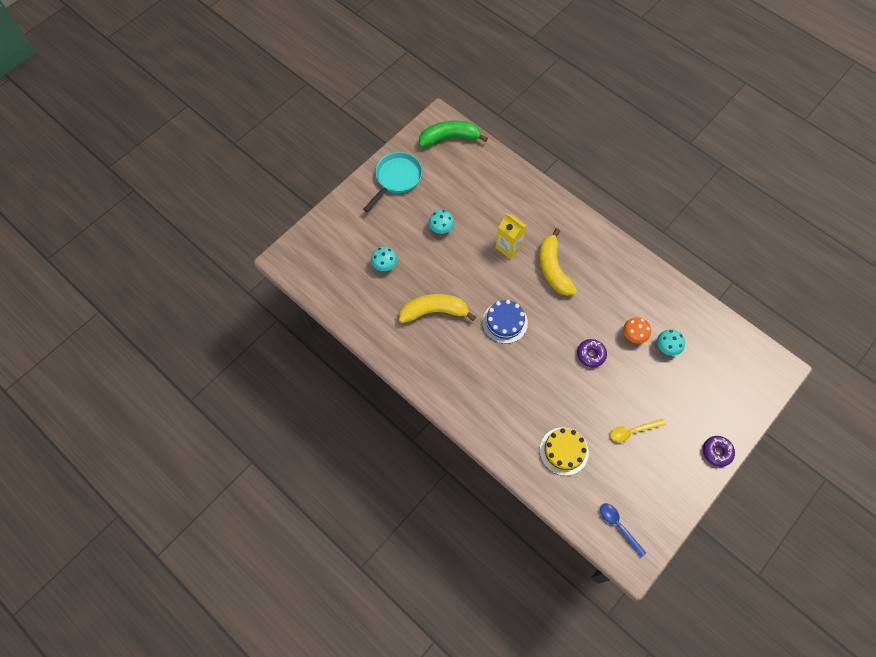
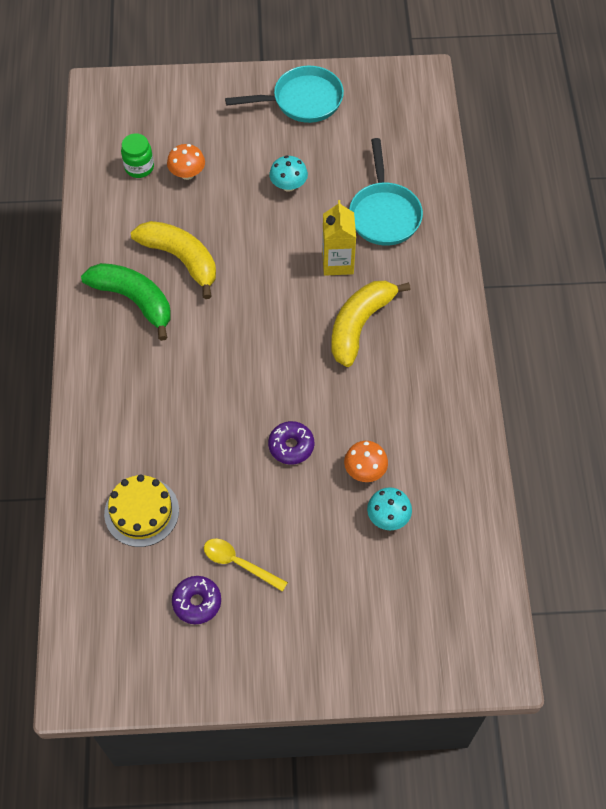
camera: 45 degrees right, 5 degrees down
turquoise mushroom [371,247,397,271] -> orange mushroom [167,144,205,180]
green banana [419,120,488,147] -> green banana moved to [81,263,171,341]
blue cake [482,300,528,344] -> none
blue spoon [600,503,646,557] -> none
purple donut [703,436,735,467] -> purple donut moved to [172,576,221,624]
none -> green jar [121,133,154,178]
none -> turquoise pan [349,138,423,246]

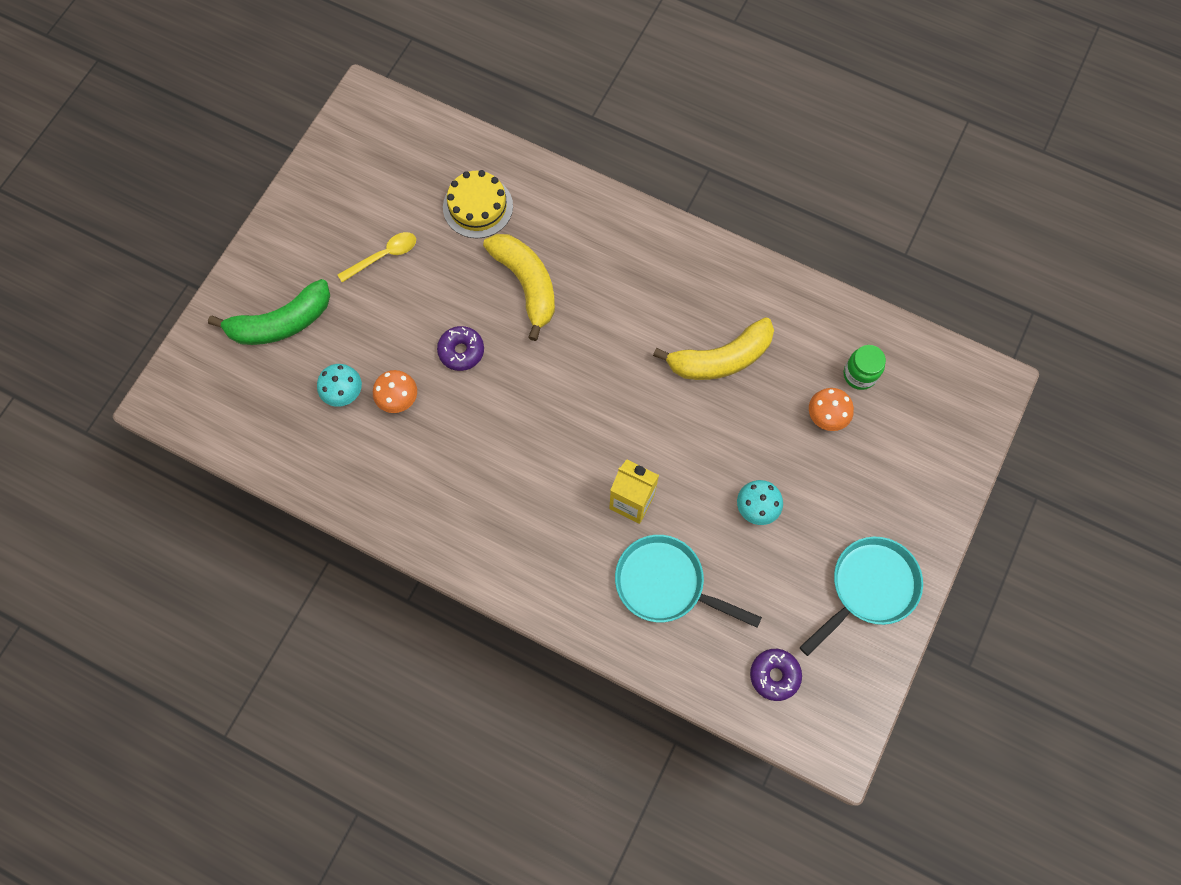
camera: 120 degrees right, 10 degrees up
green banana [81,263,171,341] -> green banana moved to [208,279,330,345]
purple donut [172,576,221,624] -> purple donut moved to [750,649,802,701]
turquoise pan [225,66,344,123] -> turquoise pan turned 150 degrees counterclockwise [800,537,923,656]
yellow banana [331,281,411,367] -> yellow banana moved to [483,234,555,341]

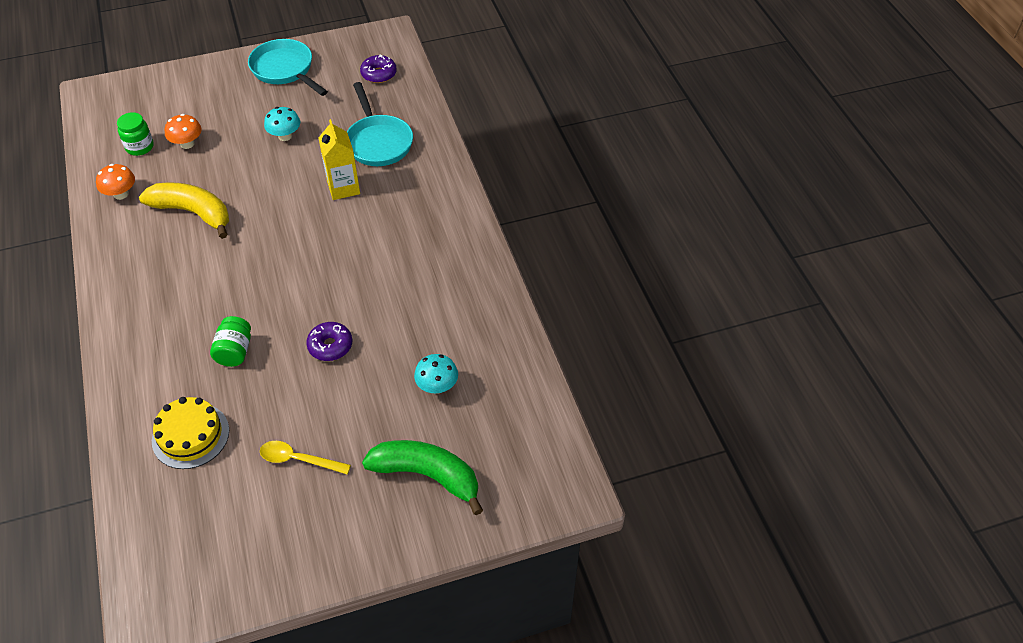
camera: 135 degrees left, 20 degrees down
orange mushroom [373,370,417,413] -> orange mushroom moved to [96,164,135,200]
yellow banana [483,234,555,341] -> green jar [210,316,251,367]
turquoise pan [800,537,923,656] -> turquoise pan turned 45 degrees clockwise [248,39,328,96]

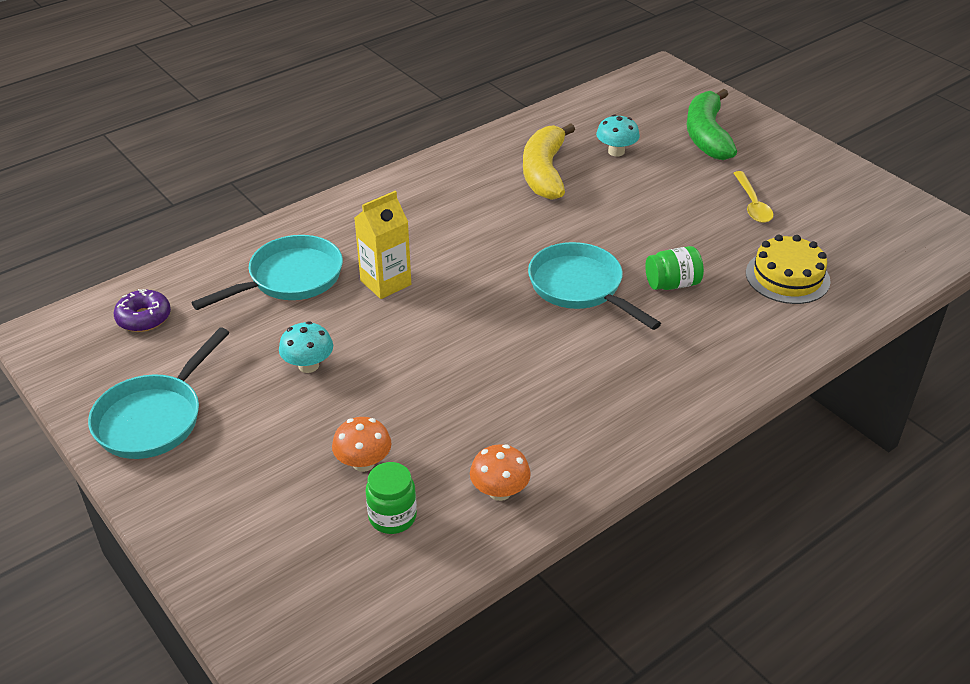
camera: 110 degrees left, 10 degrees down
yellow banana [139,182,229,239] -> yellow banana moved to [523,123,575,200]
purple donut [306,322,352,361] -> none
none -> turquoise pan [528,242,661,330]

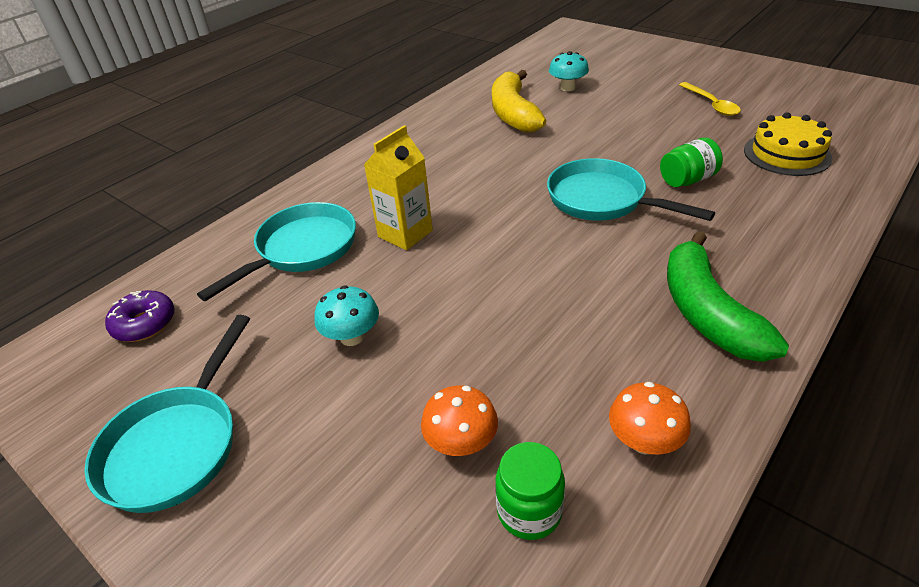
camera: 10 degrees left, 0 degrees up
green banana [687,89,737,160] -> green banana moved to [667,231,789,362]

